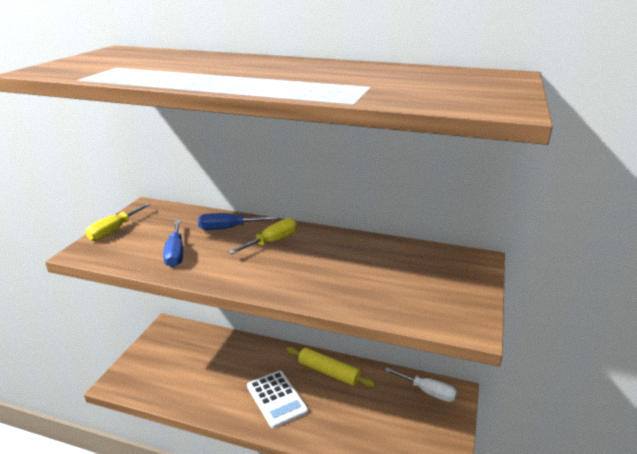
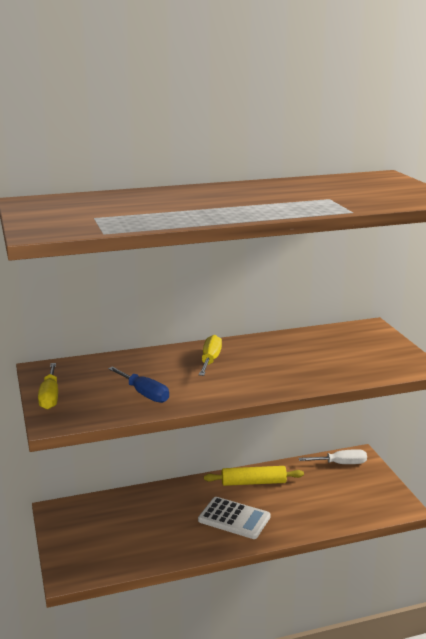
camera: 35 degrees left, 5 degrees down
blue screwdriver [198,213,277,230] -> none

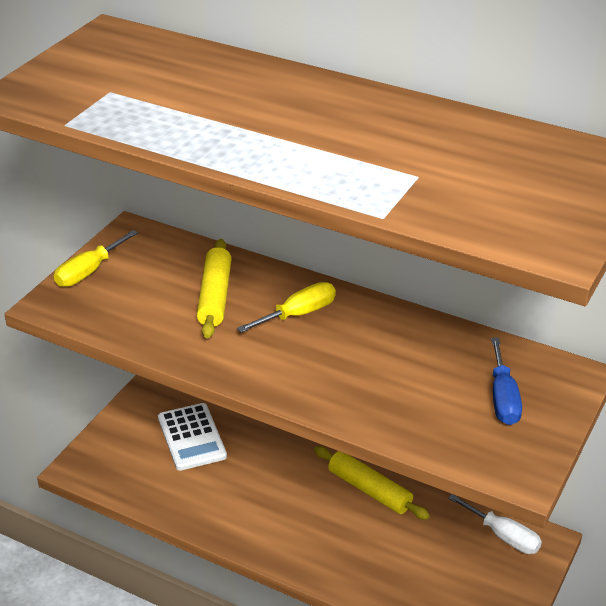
camera: 45 degrees right, 15 degrees up
blue screwdriver [108,366,169,403] -> blue screwdriver moved to [491,338,522,425]
white calculator [198,497,271,539] -> white calculator moved to [158,403,227,471]
none -> yellow rolling pin [197,239,232,339]

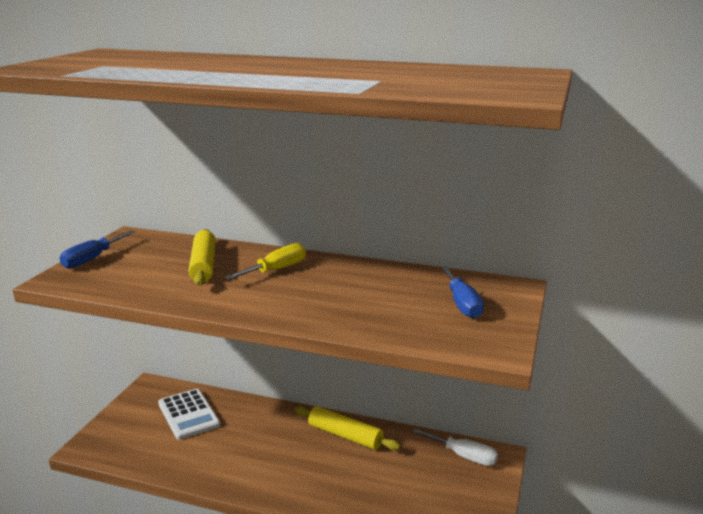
camera: 10 degrees left, 15 degrees down
yellow screwdriver [54,230,138,287] -> blue screwdriver [60,230,135,269]

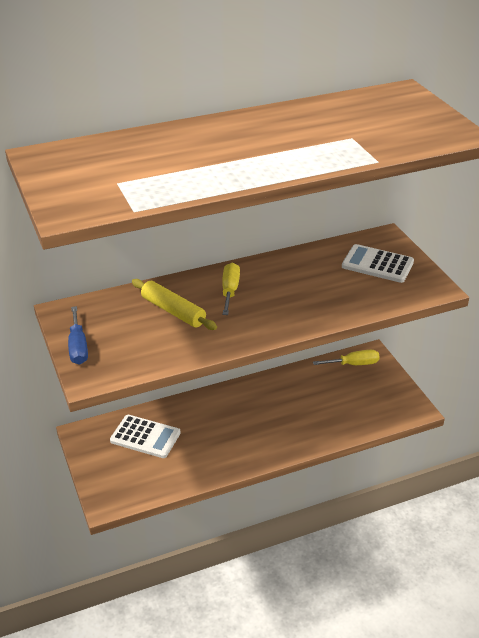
camera: 40 degrees left, 15 degrees up
yellow rolling pin [294,406,400,450] -> none
white screwdriver [412,429,498,466] -> yellow screwdriver [313,350,380,365]
blue screwdriver [441,266,484,319] -> white calculator [342,244,414,283]

